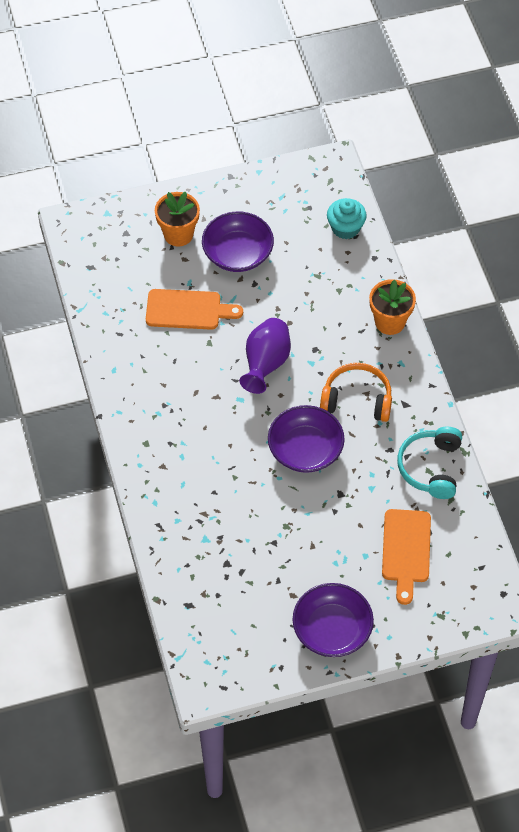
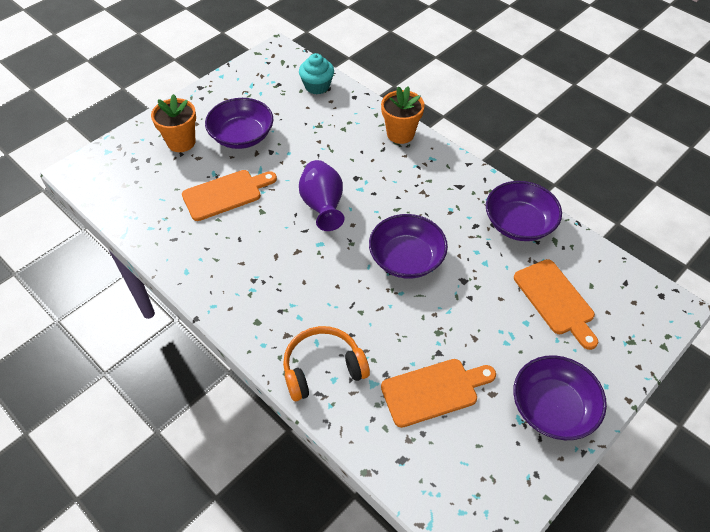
camera: 30 degrees left, 5 degrees down
orange headphones [320,363,392,422] -> orange headphones moved to [283,326,370,401]
turquoise headphones [397,426,462,499] -> purple bowl [486,181,562,241]
none -> orange cutting board [381,359,496,428]

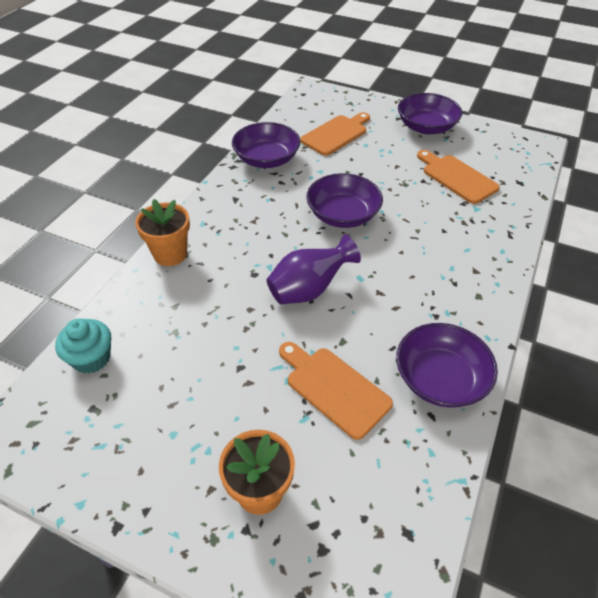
camera: 110 degrees left, 5 degrees down
purple bowl [205,98,273,149] -> purple bowl moved to [396,323,498,408]
orange headphones [283,326,370,401] -> none

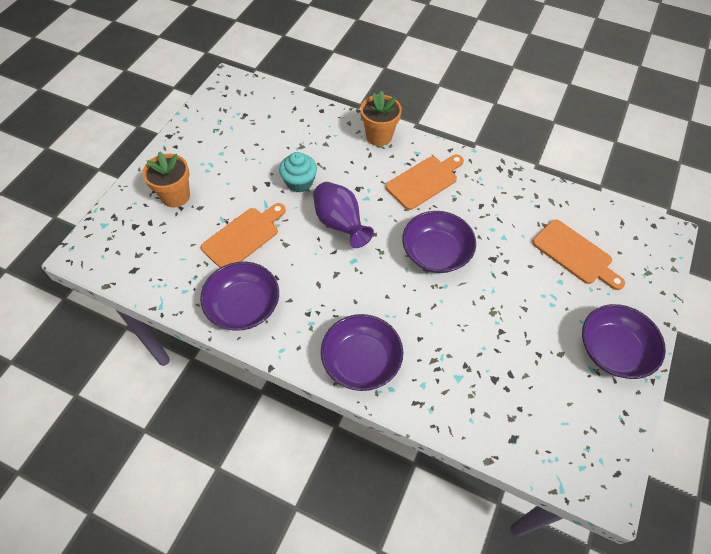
camera: 90 degrees right, 10 degrees up
turquoise cupcake [55,318,111,374] -> turquoise cupcake moved to [279,152,317,192]
purple bowl [232,122,300,168] -> purple bowl moved to [321,314,403,391]
orange cutting board [417,150,500,204] -> orange cutting board moved to [386,155,464,210]

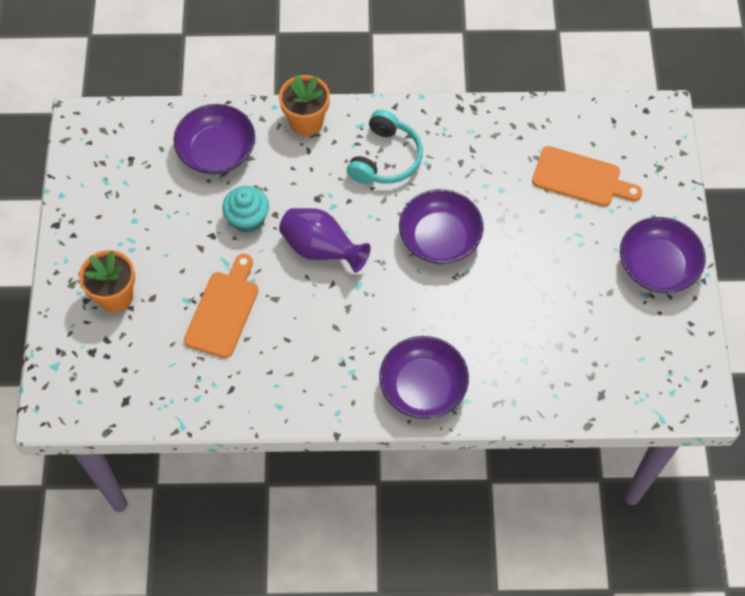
camera: 25 degrees left, 5 degrees up
purple bowl [200,262,279,331] -> purple bowl moved to [174,104,255,174]
orange cutting board [386,155,464,210] -> turquoise headphones [347,110,423,184]

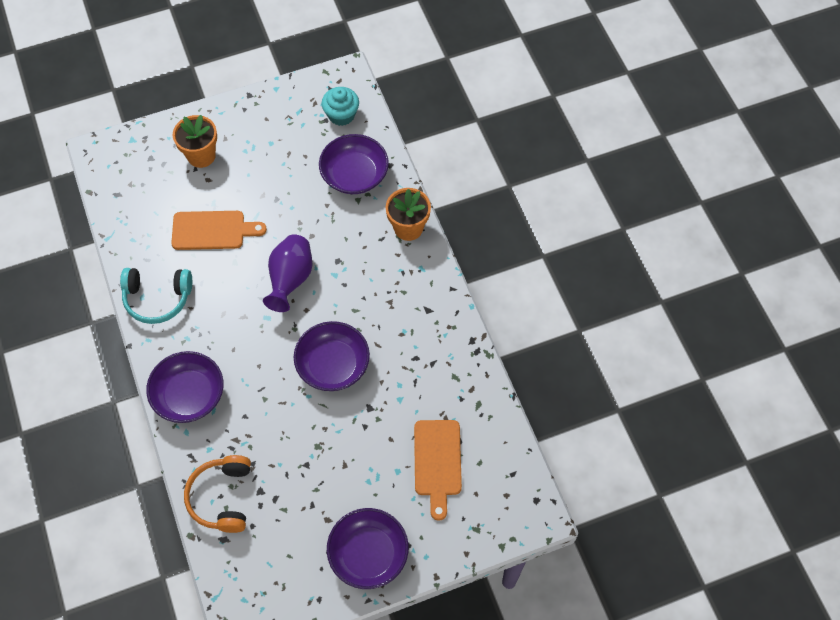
camera: 70 degrees right, 0 degrees up
turquoise cupcake [222,186,269,233] -> turquoise cupcake moved to [321,87,359,126]
turquoise headphones [347,110,423,184] -> turquoise headphones moved to [120,268,192,324]
none -> orange headphones [184,455,251,533]

